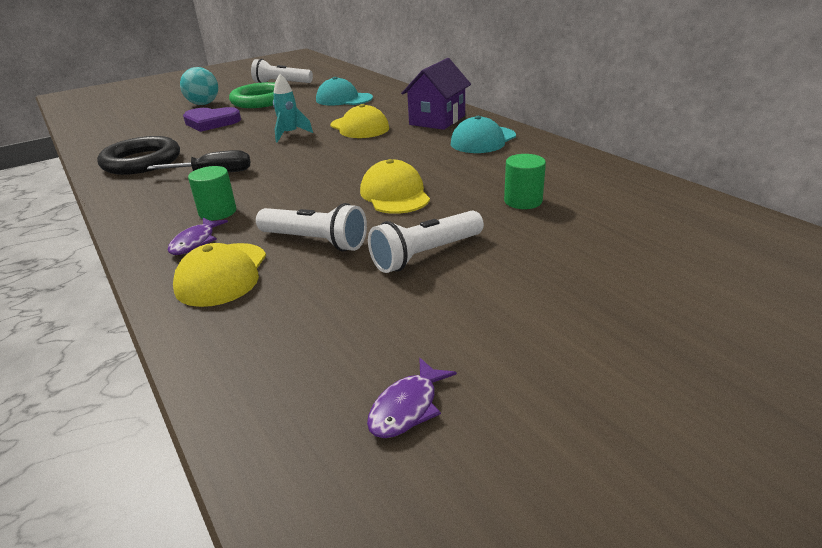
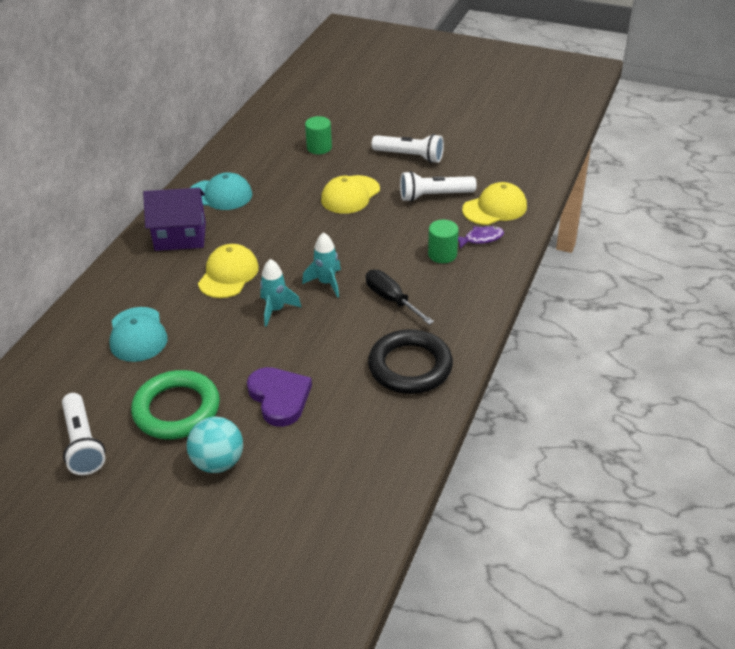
camera: 125 degrees left, 10 degrees up
white flashlight [256,203,367,251] -> white flashlight turned 90 degrees counterclockwise [400,171,477,202]
purple fish [367,358,457,438] -> none
none -> turquoise rocket [302,232,341,298]

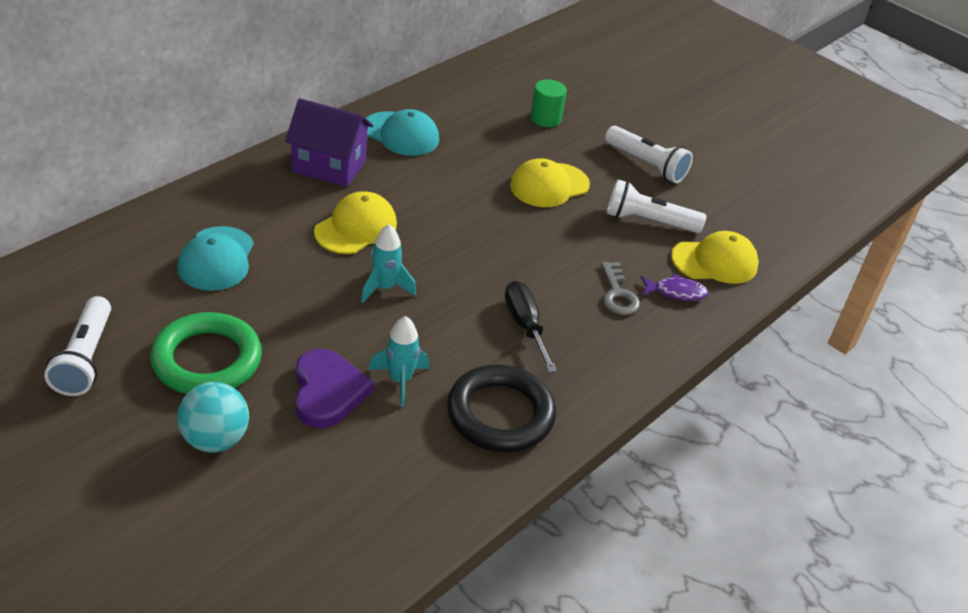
camera: 15 degrees right, 0 degrees up
turquoise rocket [302,232,341,298] -> turquoise rocket moved to [369,316,429,407]
green cylinder [428,220,459,263] -> grey key [601,262,640,315]

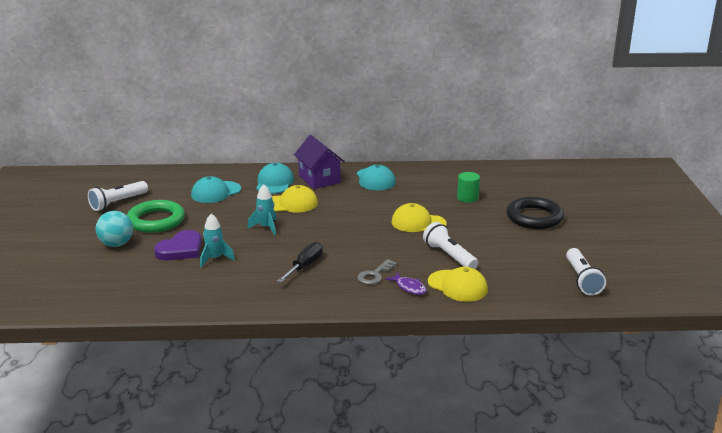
camera: 50 degrees right, 15 degrees down
black ring [447,365,556,452] -> black ring moved to [506,197,564,229]
white flashlight [605,126,693,183] -> white flashlight moved to [566,248,606,296]
none -> turquoise cap [256,163,294,194]

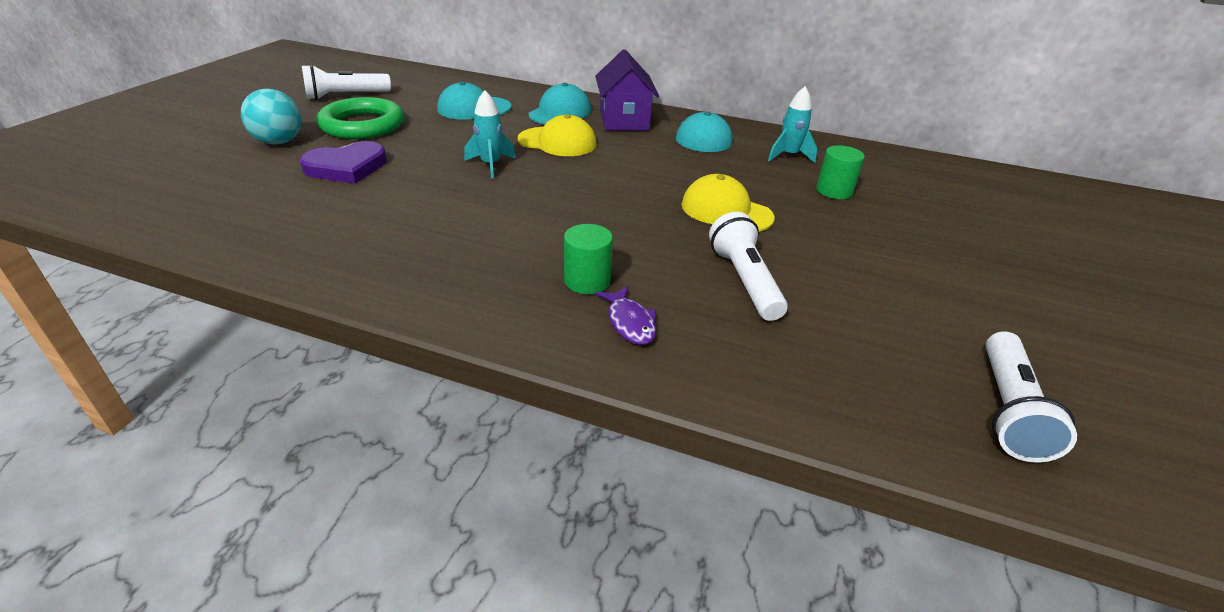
camera: 20 degrees right, 10 degrees up
turquoise rocket [200,213,235,268] -> turquoise rocket moved to [768,86,817,163]
black screwdriver [277,242,323,282] -> none
grey key [357,259,397,285] -> green cylinder [564,224,613,294]
yellow cap [428,267,488,302] -> none
black ring [506,197,564,229] -> none

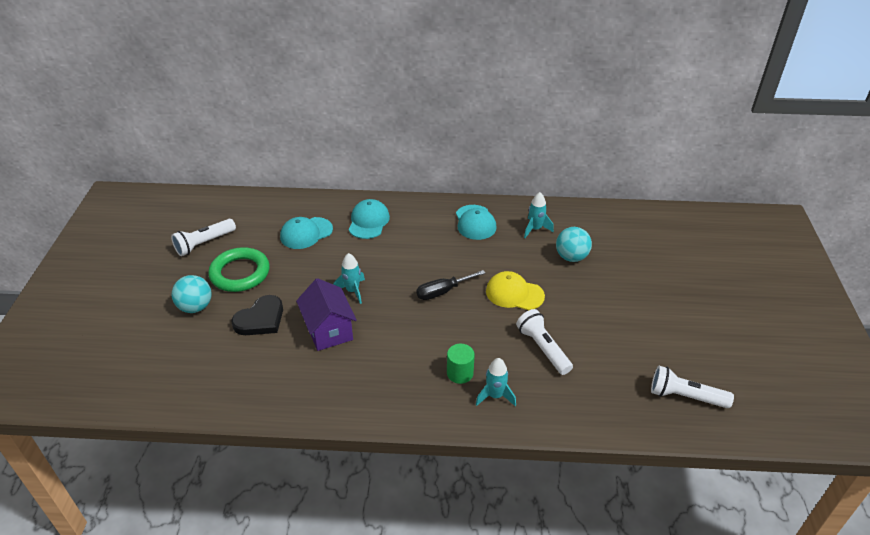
camera: 15 degrees left, 5 degrees up
purple heart [300,141,387,184] -> black heart [231,295,283,335]
yellow cap [518,114,597,156] -> none
purple house [595,49,659,131] -> purple house moved to [296,278,357,351]
purple fish [596,286,657,345] -> turquoise rocket [475,358,516,406]
green cylinder [816,145,865,199] -> turquoise ball [556,227,592,262]
white flashlight [986,331,1077,463] -> white flashlight turned 105 degrees clockwise [651,366,734,408]
none -> black screwdriver [416,270,485,300]

